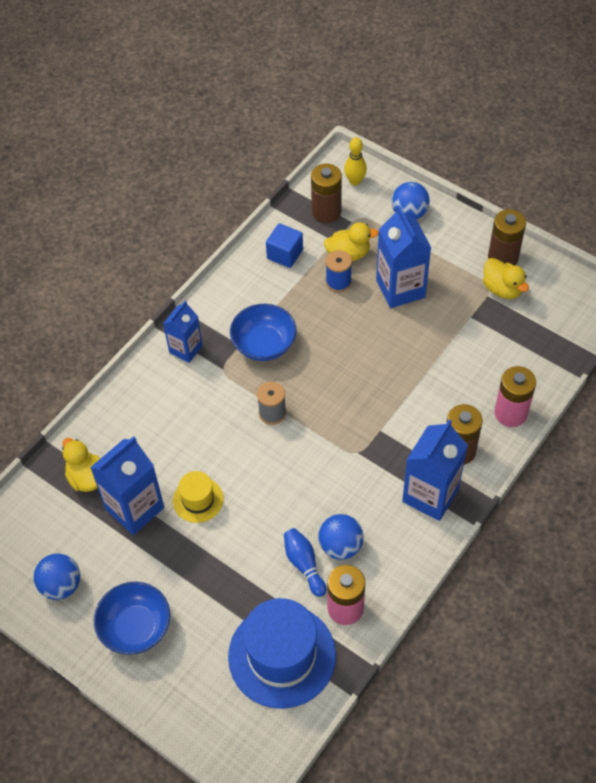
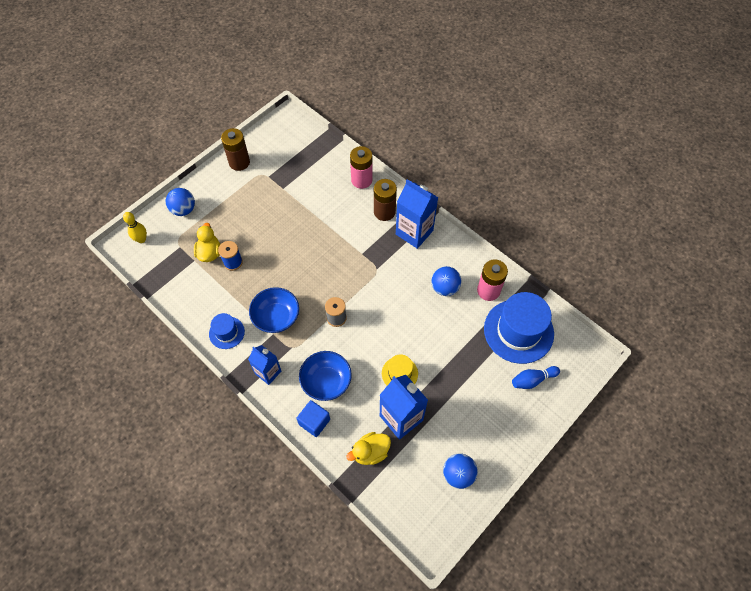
camera: 85 degrees left, 5 degrees up
blue bowl [94,582,170,655] -> blue bowl moved to [299,351,352,401]
blue cube [266,223,303,268] -> blue cube moved to [296,400,330,437]
blue bowling pin [284,528,327,597] -> blue bowling pin moved to [512,366,560,389]
brown battery [311,163,342,223] -> none
blue carton [376,205,431,308] -> none
yellow duck [483,258,529,299] -> none
none -> blue hat [209,313,245,349]

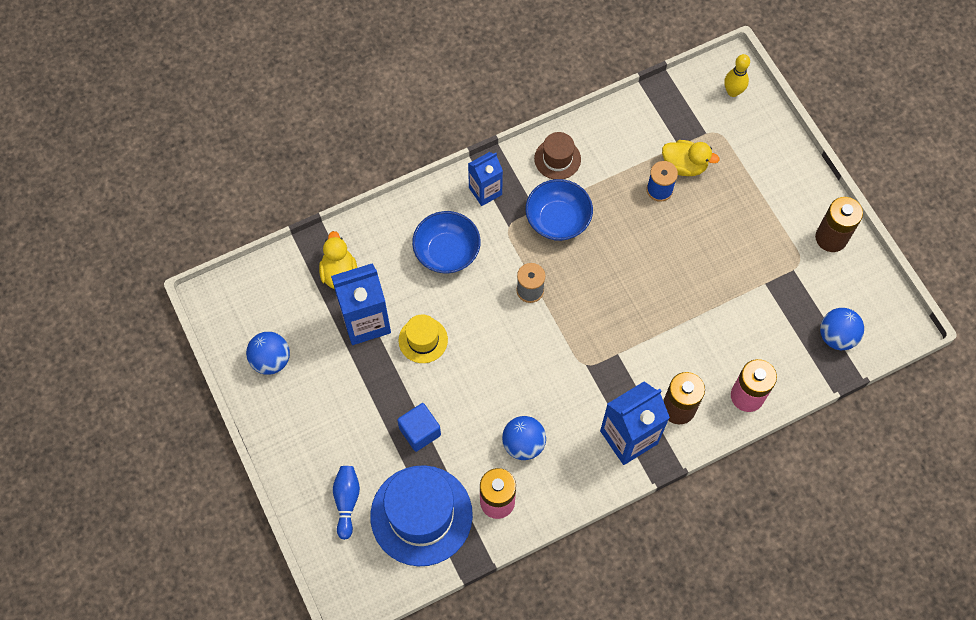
camera: 110 degrees right, 5 degrees up
blue ball [166,188,195,216] -> blue ball moved to [820,308,864,350]
blue hat [209,313,245,349] -> brown hat [534,132,581,179]
blue cube [296,400,330,437] -> blue cube moved to [397,403,441,452]

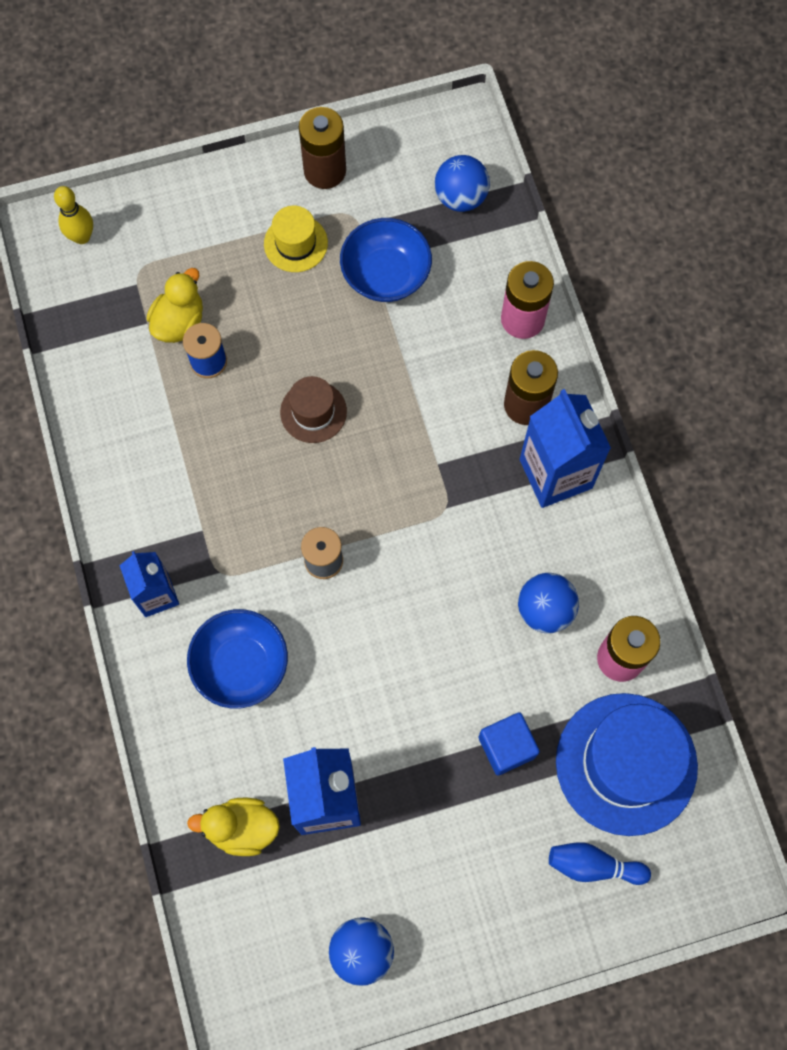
camera: 80 degrees left, 5 degrees up
yellow hat [398,314,448,363] -> yellow hat moved to [264,206,328,272]
blue bowl [525,179,593,241] -> blue bowl moved to [340,218,432,302]
brown hat [534,132,581,179] -> brown hat moved to [280,376,347,443]

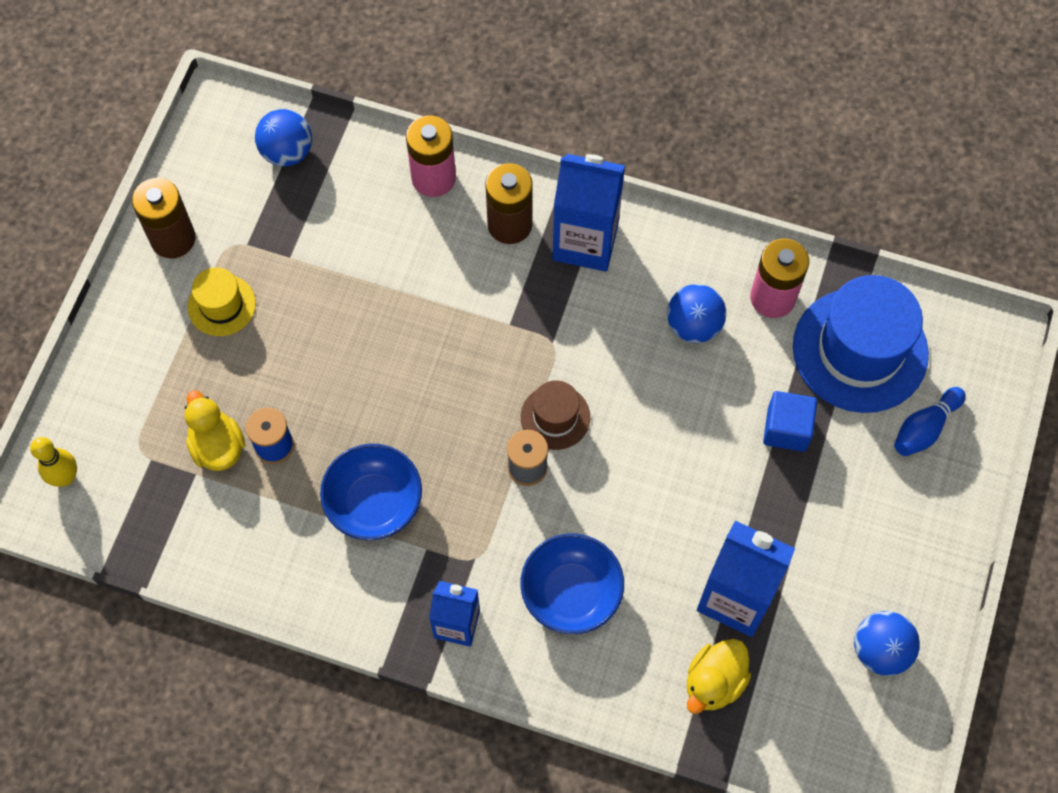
camera: 55 degrees left, 5 degrees down
brown hat [280,376,347,443] -> brown hat moved to [521,380,590,450]
blue bowl [340,218,432,302] -> blue bowl moved to [320,444,422,540]

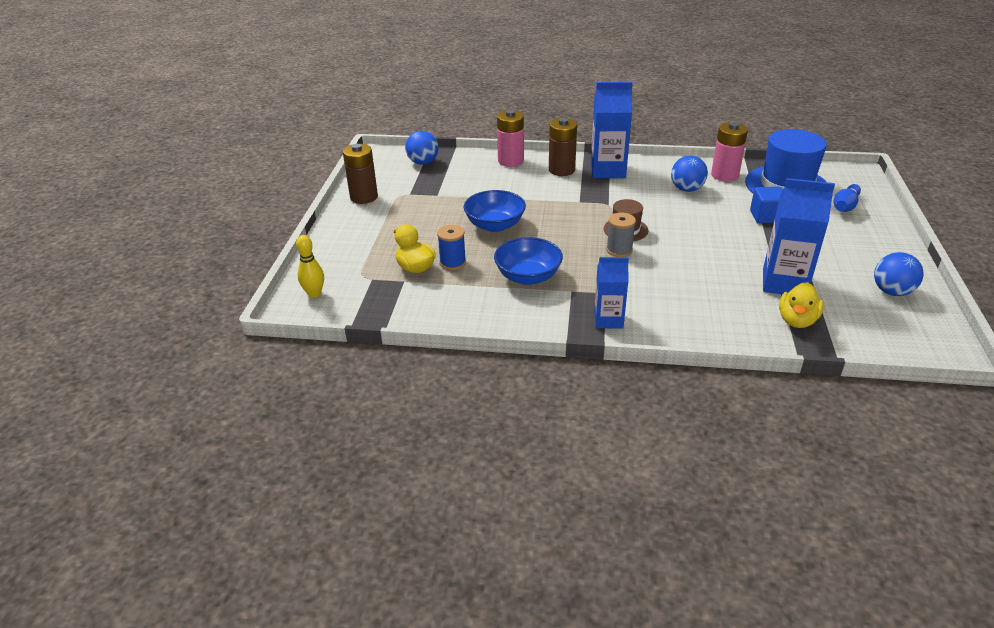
camera: 10 degrees left, 30 degrees down
yellow hat [188,267,256,336] -> none
blue bowl [520,533,624,634] -> blue bowl moved to [464,190,526,232]

